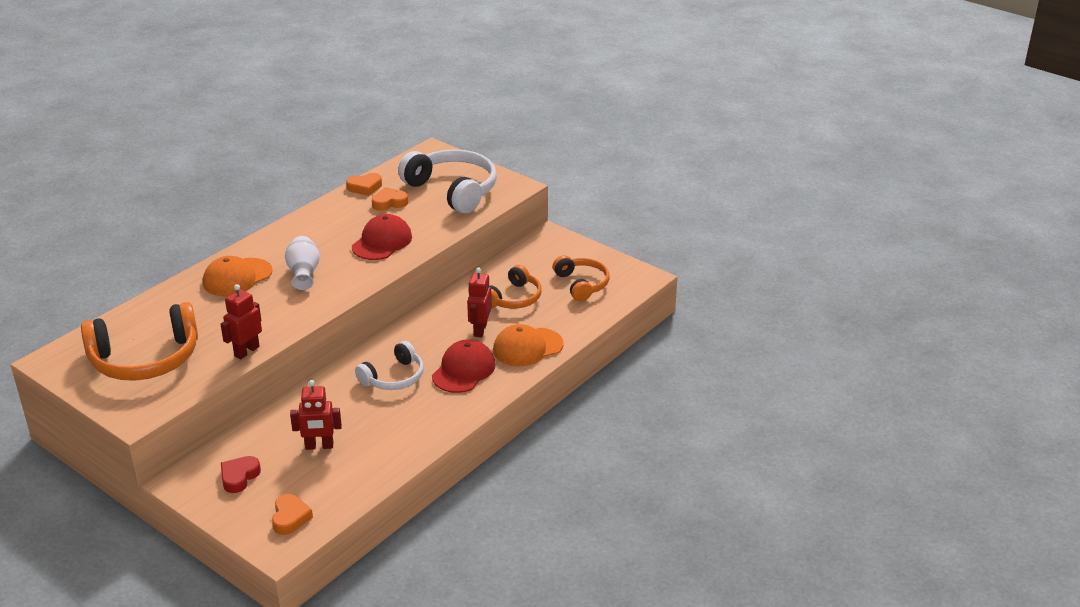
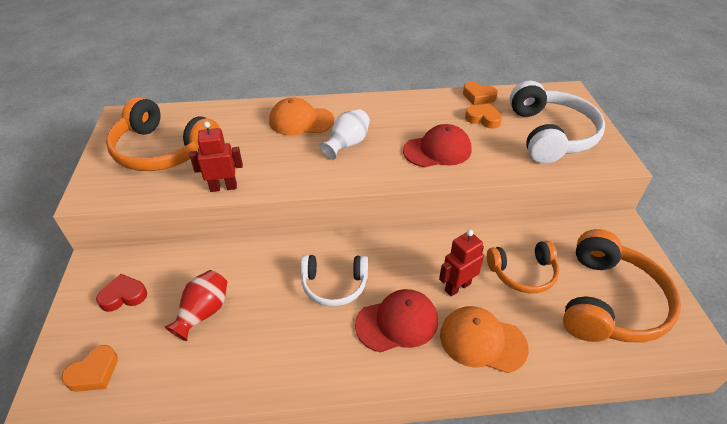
camera: 45 degrees right, 10 degrees up
red robot [290,380,342,450] -> red vase [165,270,227,341]
orange headphones [553,255,610,301] -> orange headphones [563,229,681,343], size x1.68

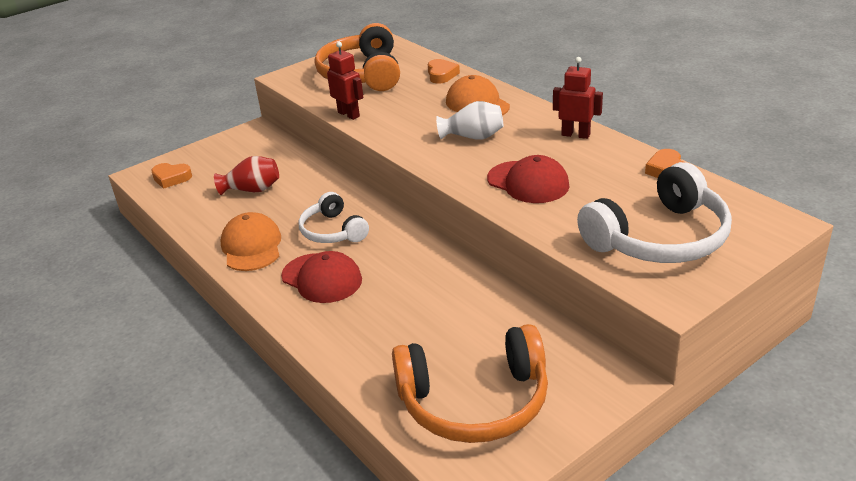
camera: 60 degrees right, 10 degrees down
red heart [96,274,147,312] -> none
red robot [439,230,484,296] -> red robot moved to [553,57,603,139]
orange cap [440,306,529,373] -> orange cap moved to [221,212,281,271]
orange heart [465,103,502,129] -> orange heart moved to [428,59,460,83]
orange headphones [487,241,559,293] -> none

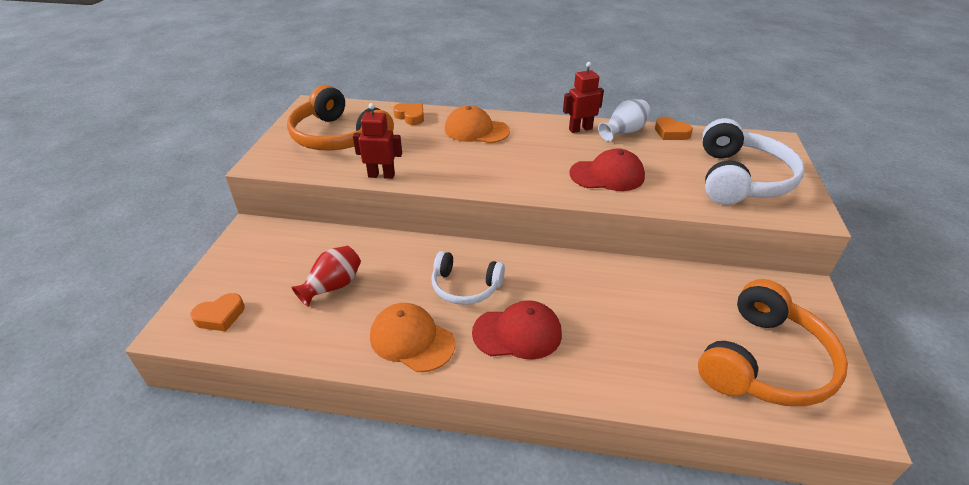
camera: 45 degrees left, 5 degrees up
white vase [436,101,503,140] -> white vase moved to [598,99,650,141]

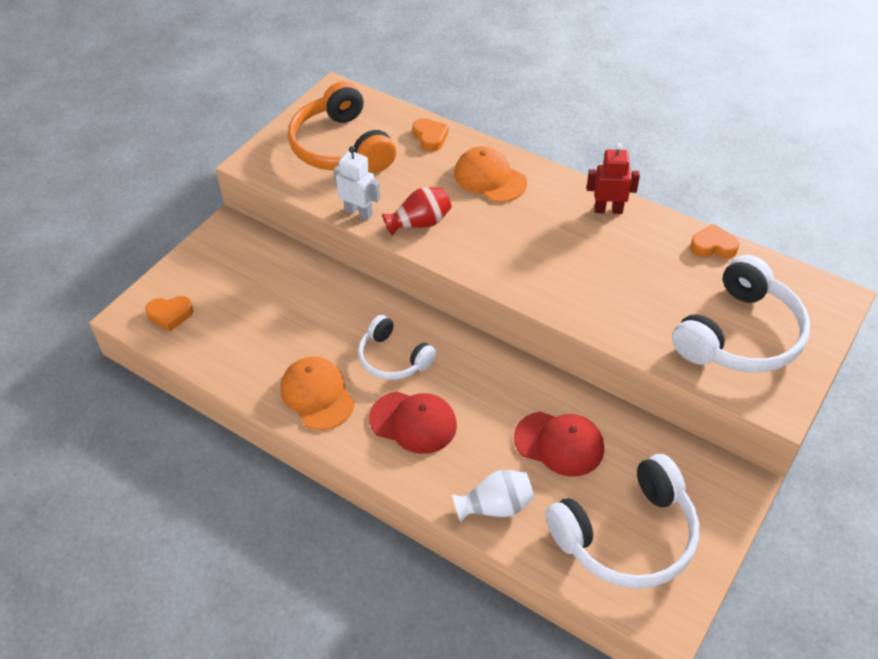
camera: 25 degrees right, 10 degrees up
red vase [291,246,361,307] -> red vase moved to [382,187,452,236]
red robot [353,103,402,179] -> white robot [334,146,380,220]
red cap [570,148,645,191] -> red cap moved to [514,411,604,476]
white vase [598,99,650,141] -> white vase moved to [452,470,535,523]
orange heart [655,117,693,140] -> orange heart turned 120 degrees clockwise [690,224,739,259]
orange headphones [698,279,848,406] -> white headphones [546,454,699,589]

